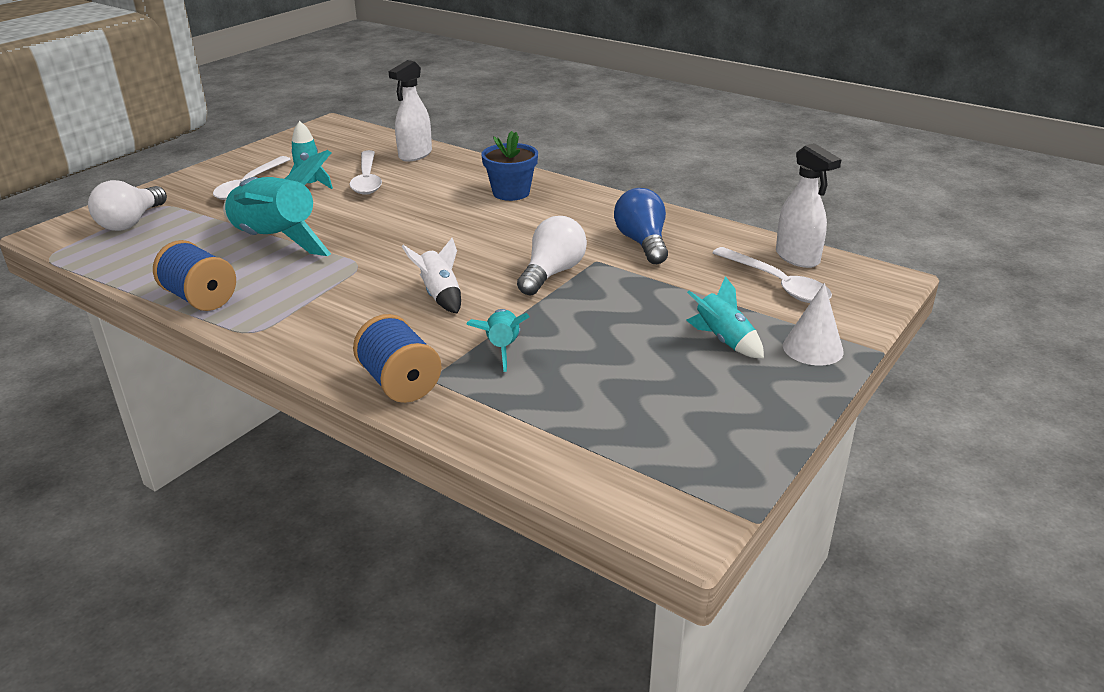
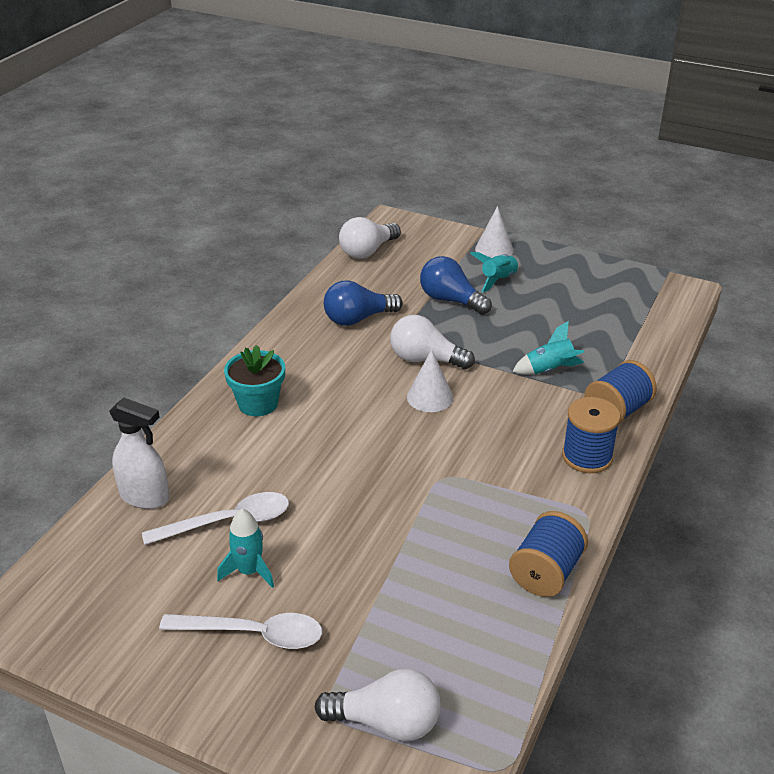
camera: 100 degrees left, 5 degrees up
turquoise rocket [223,150,331,256] -> none
white rocket [402,238,461,314] -> none
blue flower pot [481,131,538,201] -> turquoise flower pot [224,345,285,416]
white spoon [712,247,832,303] -> none
white spray bottle [776,143,842,268] -> white light bulb [339,217,401,259]
none -> white cone [407,349,453,412]
none -> blue light bulb [420,256,492,315]
none -> blue spool [562,397,620,473]

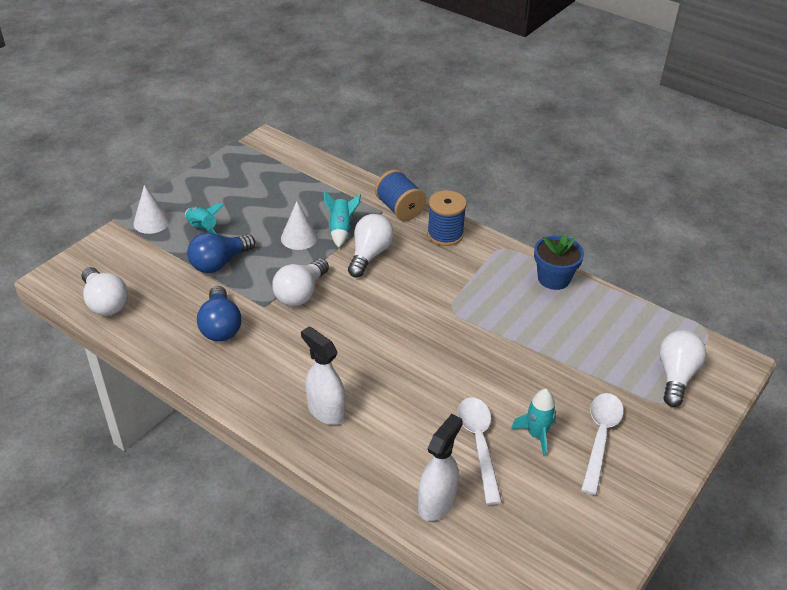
camera: 80 degrees left, 5 degrees up
turquoise flower pot [224,345,285,416] -> white spray bottle [301,326,346,425]
white cone [407,349,453,412] -> white cone moved to [281,201,318,250]
blue spool [509,511,588,597] -> blue flower pot [534,233,584,290]
none -> white light bulb [348,214,394,278]

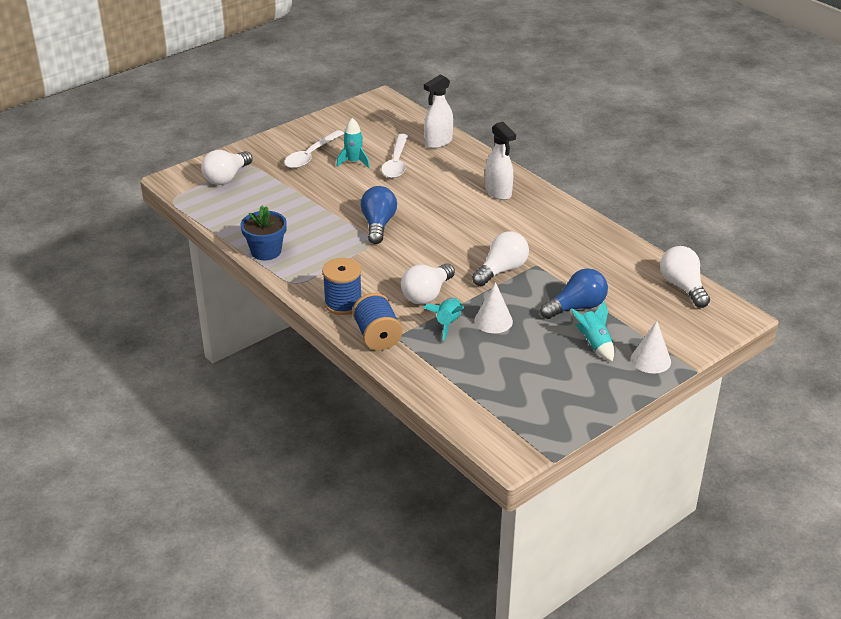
camera: 165 degrees left, 5 degrees down
blue light bulb [197,286,241,341] -> blue light bulb moved to [361,186,397,244]

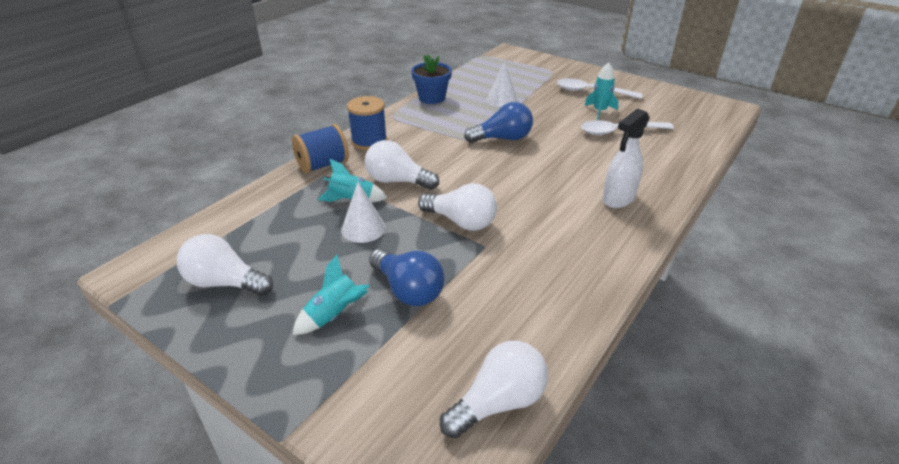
camera: 75 degrees right, 0 degrees up
white light bulb [201,150,253,185] -> white light bulb moved to [177,234,273,296]
white spray bottle [424,75,453,149] -> none
white cone [631,321,671,373] -> white cone moved to [486,61,518,107]

